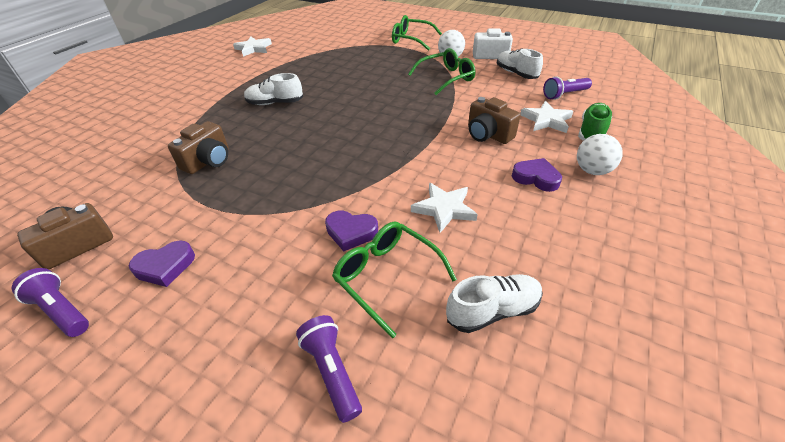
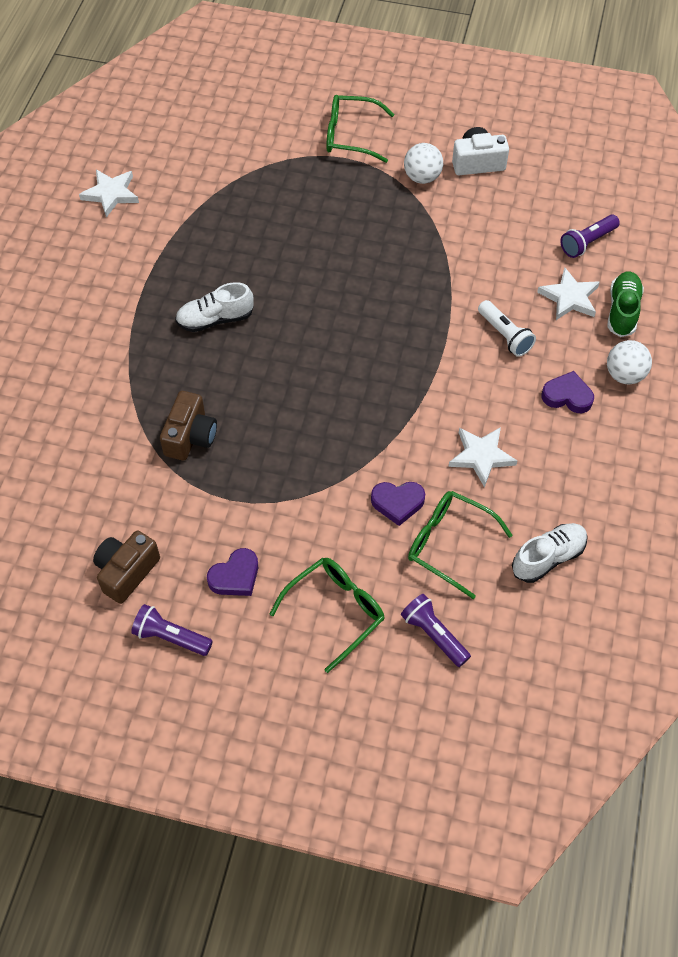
camera: 15 degrees left, 15 degrees up
green glasses [408,48,475,95] -> green glasses moved to [269,558,385,673]
brown camera [468,97,521,144] -> white flashlight [478,300,536,357]
white shoe [497,48,543,79] -> none

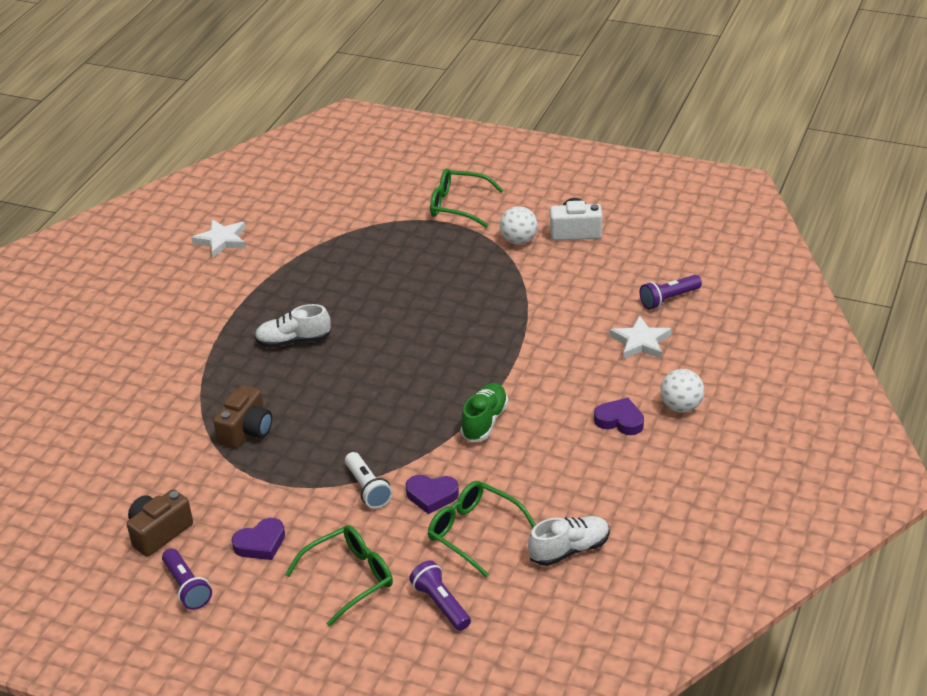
camera: 10 degrees right, 20 degrees down
purple flashlight [131,604,213,656] -> purple flashlight turned 150 degrees counterclockwise [162,548,212,610]
white star [449,427,517,488] -> none
white flashlight [478,300,536,357] -> white flashlight moved to [345,452,393,509]
green shoe [607,271,644,337] -> green shoe moved to [460,383,508,442]

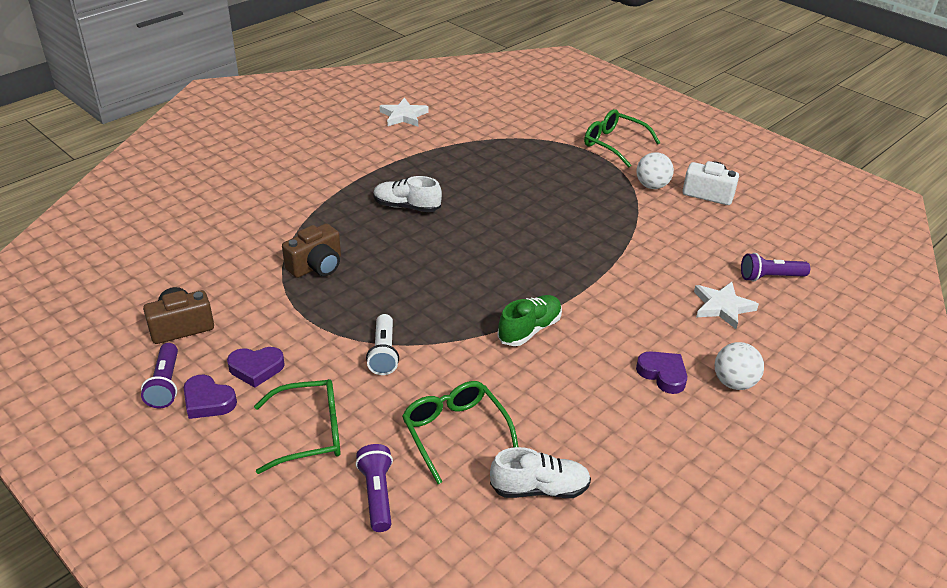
camera: 20 degrees right, 0 degrees up
purple heart [406,475,459,514] -> purple heart moved to [184,375,237,419]

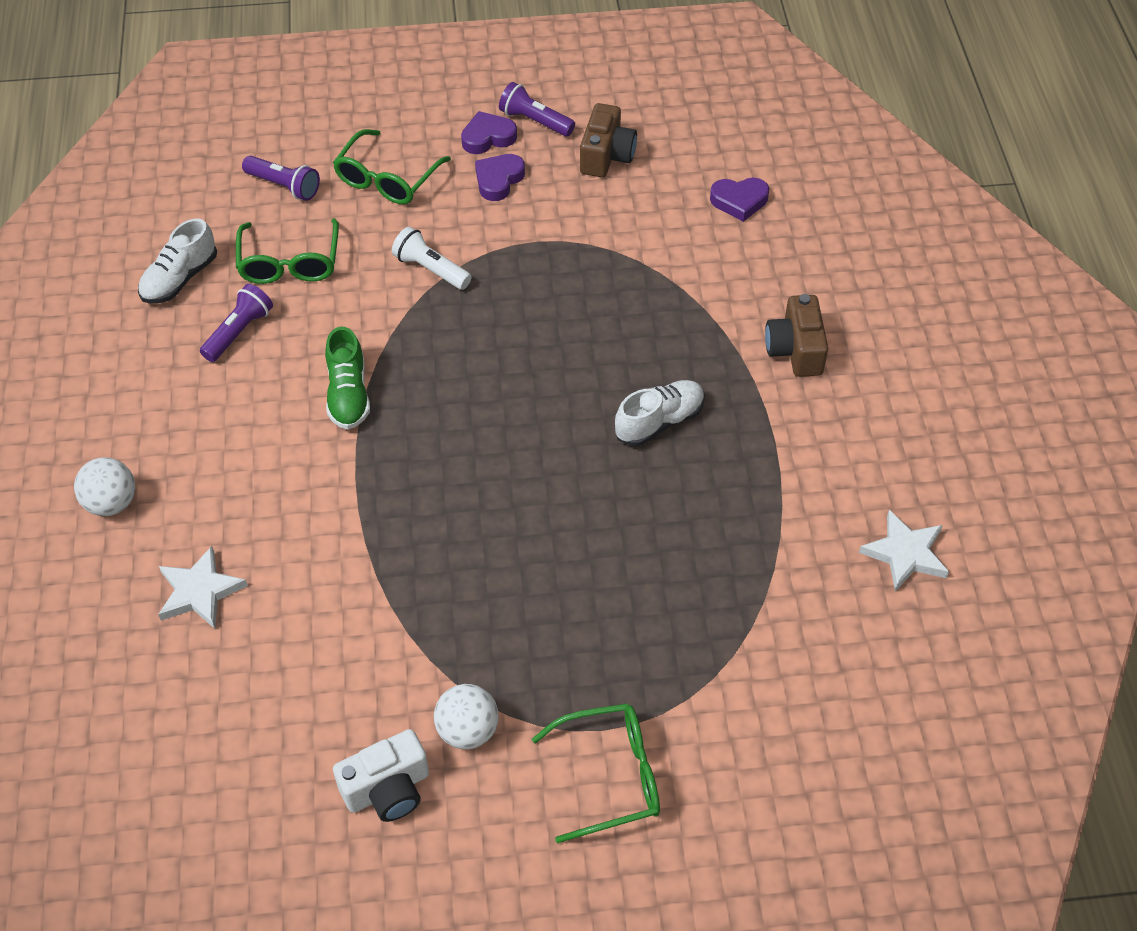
camera: 130 degrees right, 15 degrees up
brown camera [282,223,341,278] -> brown camera moved to [765,294,828,377]
green glasses [402,381,518,484] -> green glasses turned 75 degrees clockwise [236,218,339,284]
purple heart [636,351,687,394] -> purple heart moved to [710,178,769,222]
purple flashlight [741,253,810,282] -> purple flashlight moved to [200,284,273,362]

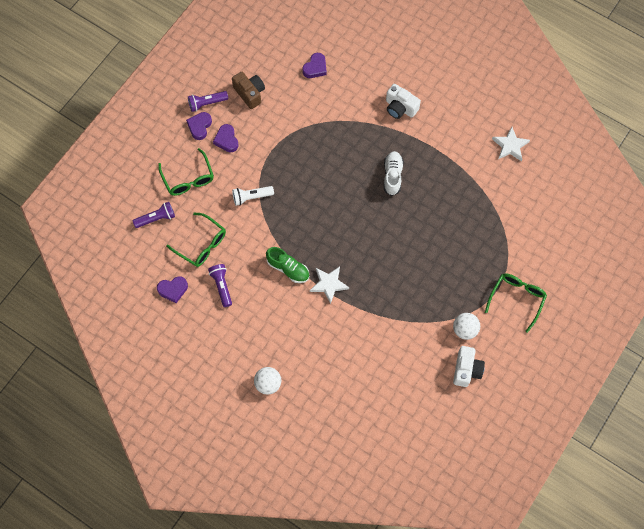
camera: 50 degrees left, 15 degrees up
white shoe [138,218,217,304] -> purple heart [157,276,188,303]
white star [158,546,248,629] -> white star moved to [310,266,349,304]
brown camera [765,294,828,377] -> white camera [386,84,421,119]

